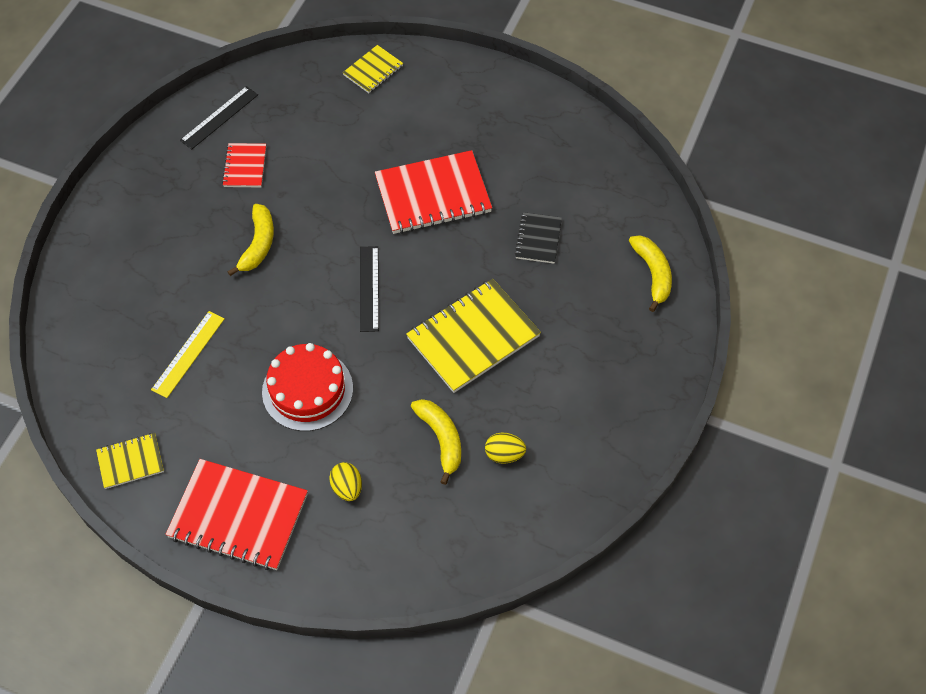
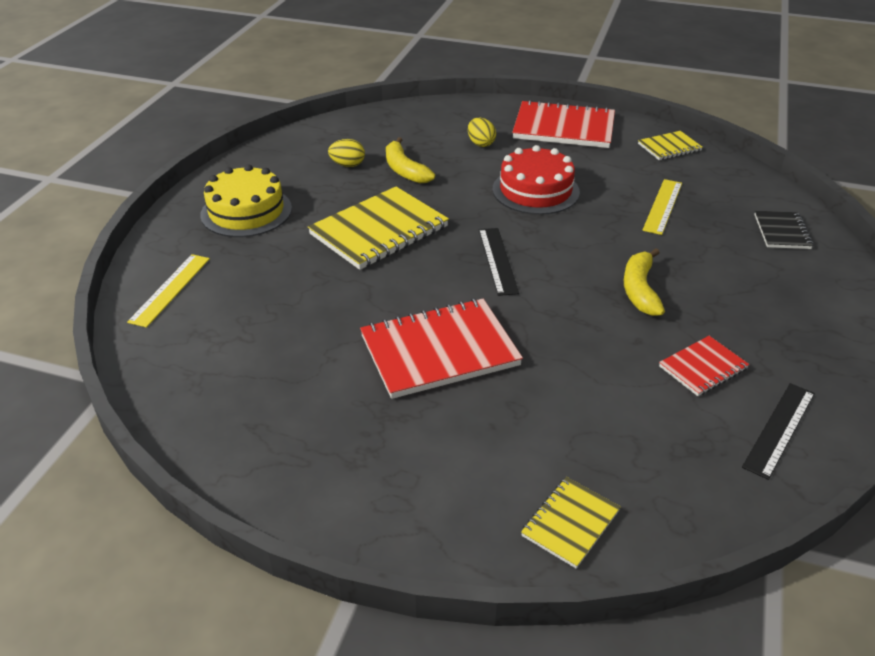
camera: 175 degrees right, 20 degrees down
red notebook [222,143,266,188] -> red notebook turned 60 degrees clockwise [659,336,749,396]
black notebook [515,212,562,264] -> black notebook moved to [754,211,813,249]
yellow banana [629,235,672,312] -> yellow ruler [127,254,210,328]
none -> yellow cake [200,164,292,237]

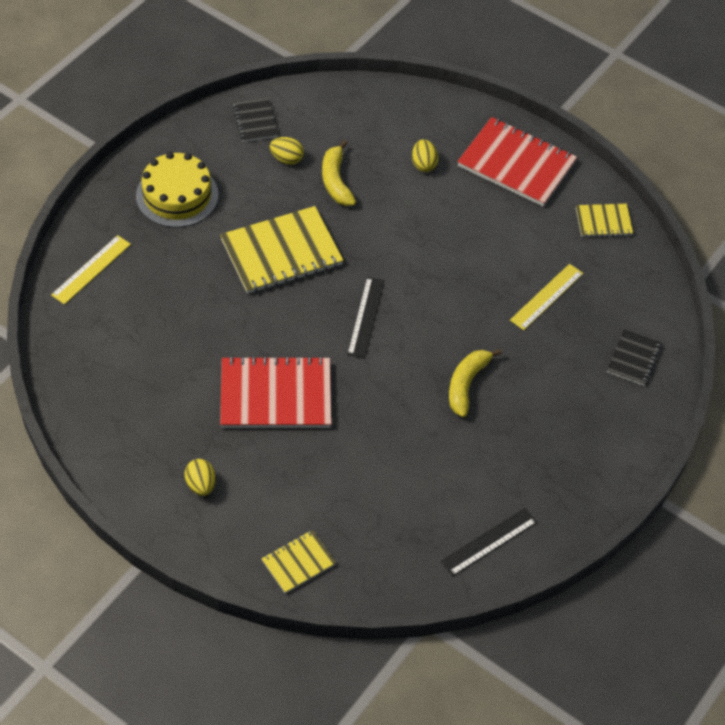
camera: 15 degrees right, 15 degrees up
red cake [492,145,580,215] -> none
red notebook [659,336,749,396] -> none
none -> yellow egg [185,459,216,496]
none -> black notebook [232,98,279,142]

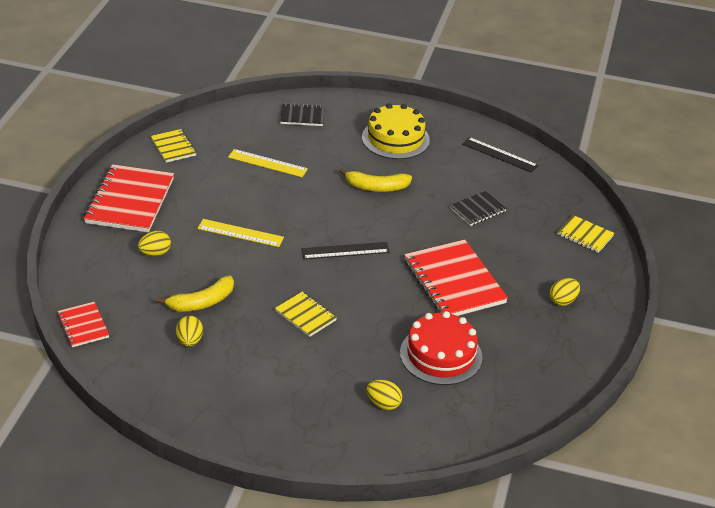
camera: 110 degrees left, 15 degrees down
yellow ruler [51,235,131,305] -> yellow ruler moved to [197,219,284,247]
yellow cake [136,152,218,228] -> yellow cake moved to [362,103,430,159]
yellow notebook [220,206,344,294] -> yellow notebook [275,292,337,337], size x0.52
black notebook [232,98,279,142] -> black notebook moved to [450,191,507,226]
none -> red notebook [57,302,109,347]
none -> yellow egg [367,380,402,410]
none -> red cake [400,311,482,385]

